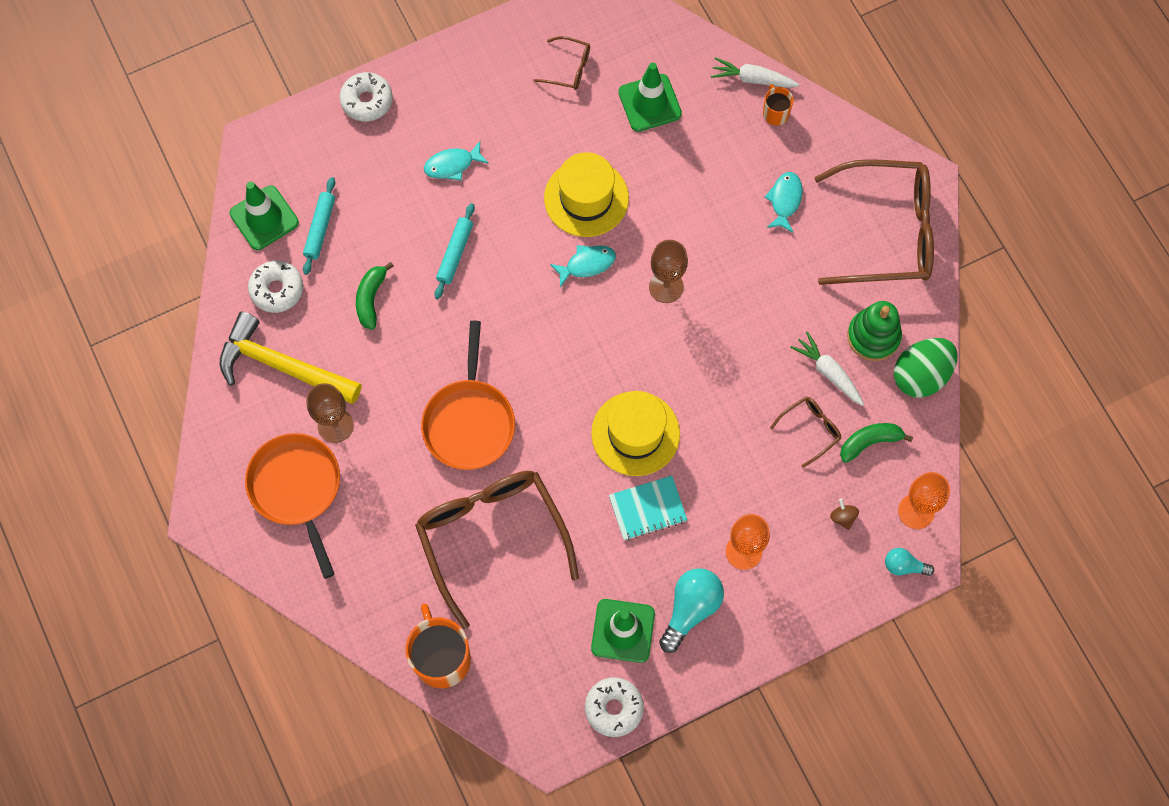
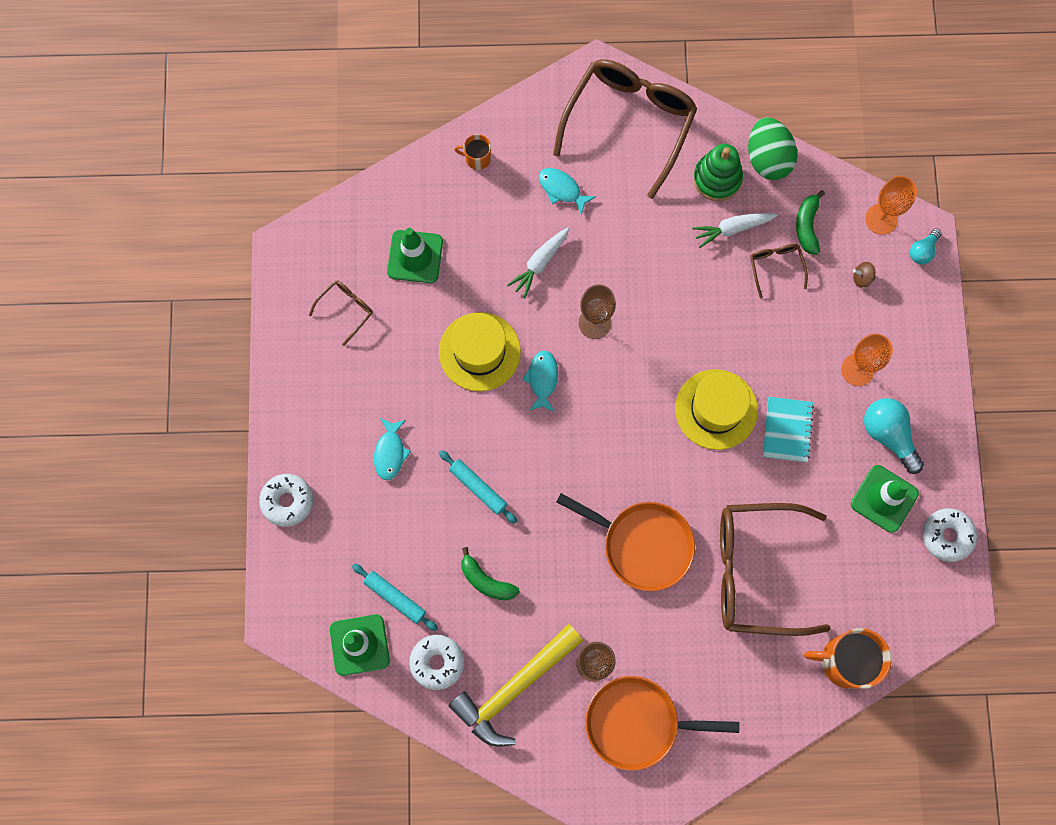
camera: 65 degrees left, 5 degrees up
white carrot [711,57,799,88] -> white carrot moved to [507,227,569,298]

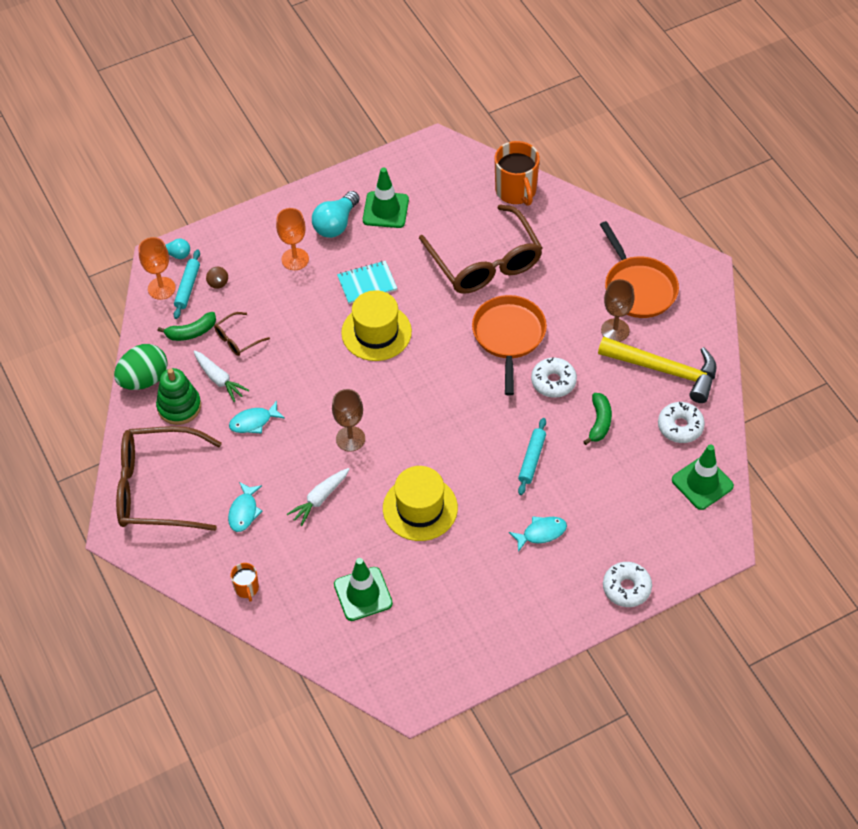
camera: 115 degrees left, 20 degrees down
brown glasses [309,280,373,346] -> none
turquoise rolling pin [352,564,438,631] -> turquoise rolling pin moved to [174,250,200,319]
white carrot [507,227,569,298] -> white carrot turned 120 degrees clockwise [287,468,349,526]
turquoise fish [522,350,558,412] -> turquoise fish moved to [229,401,285,433]
white donut [922,508,977,562] -> white donut moved to [531,358,577,398]

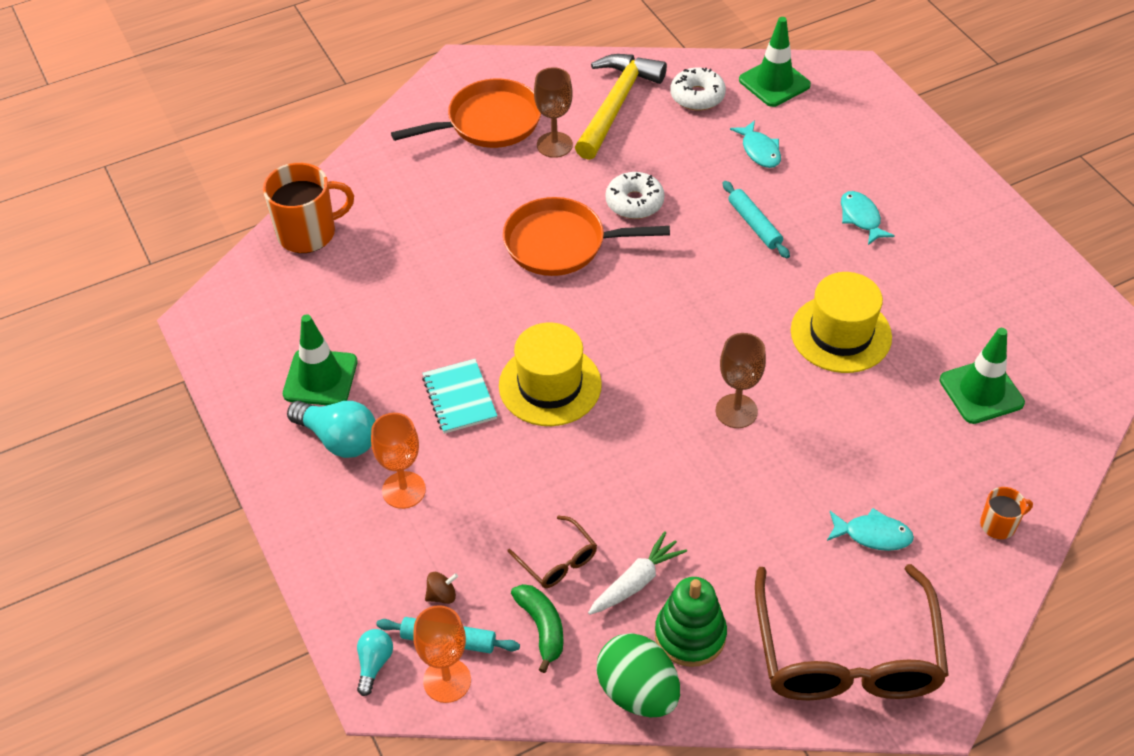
camera: 90 degrees left, 5 degrees down
turquoise fish [229,401,285,433] -> turquoise fish moved to [730,120,781,168]
white carrot [287,468,349,526] -> none
brown glasses [419,204,542,294] -> none
turquoise rolling pin [518,418,546,495] -> turquoise rolling pin turned 45 degrees clockwise [723,181,790,258]
green banana [583,393,612,445] -> none
white donut [603,562,652,607] -> none

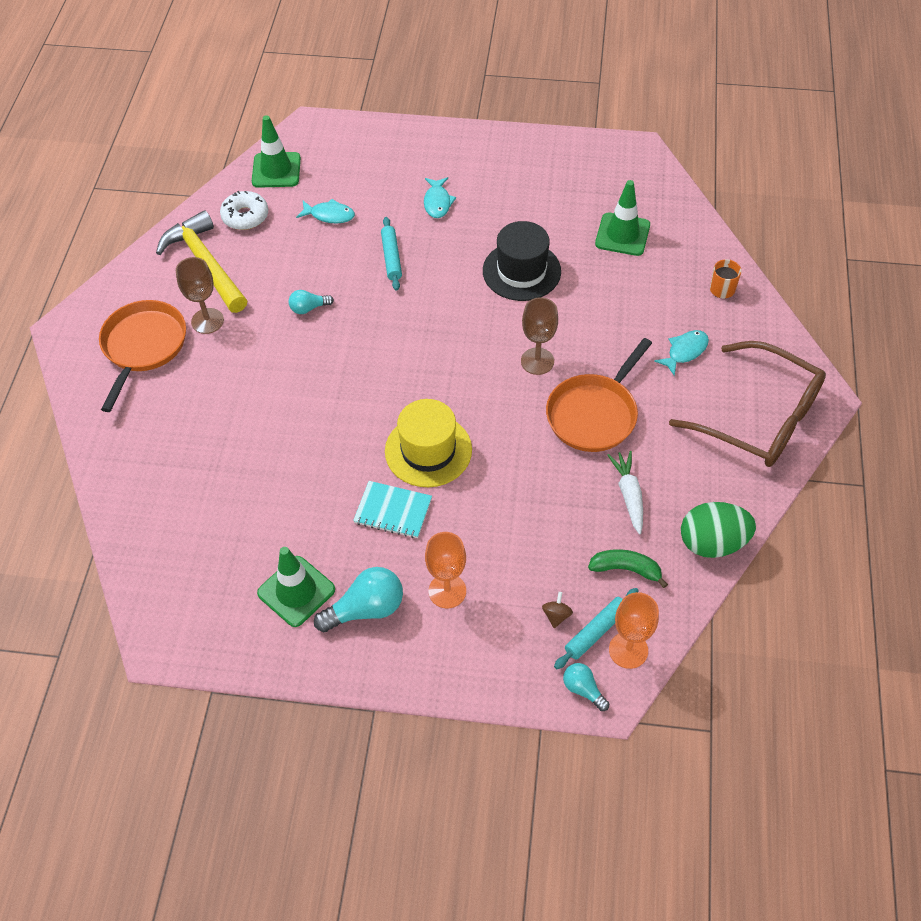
camera: 55 degrees left, 5 degrees up
orange mug [263,163,354,253] -> none
orange pan [503,197,670,276] -> orange pan moved to [546,338,652,452]
brown glasses [507,515,597,588] -> none
white donut [606,172,665,219] -> turquoise light bulb [289,290,334,314]
green stacking toy [655,577,727,667] -> none
turquoise rolling pin [723,181,790,258] -> turquoise rolling pin turned 75 degrees clockwise [381,217,402,291]
yellow hat [791,272,892,373] -> black hat [483,221,561,301]
turquoise fish [841,191,895,245] -> turquoise fish turned 105 degrees counterclockwise [424,177,456,218]

